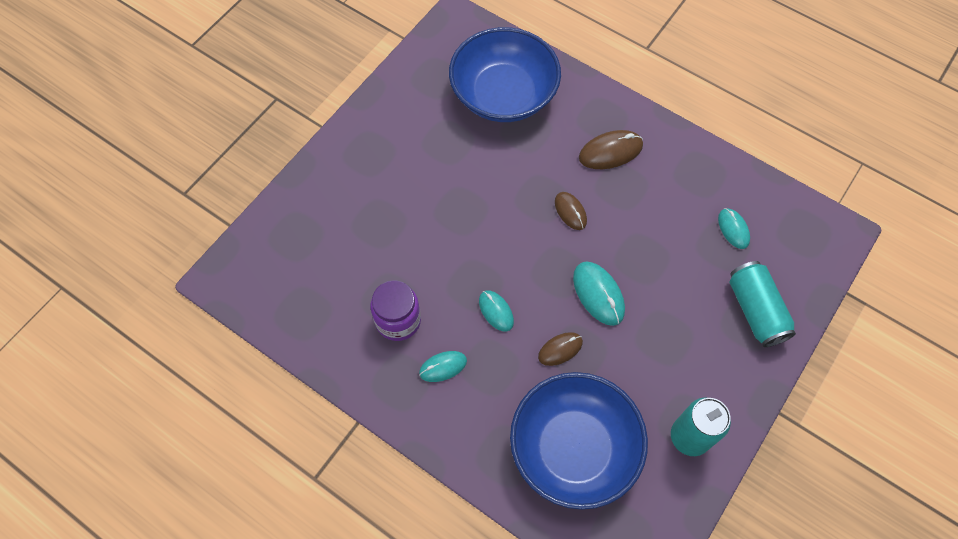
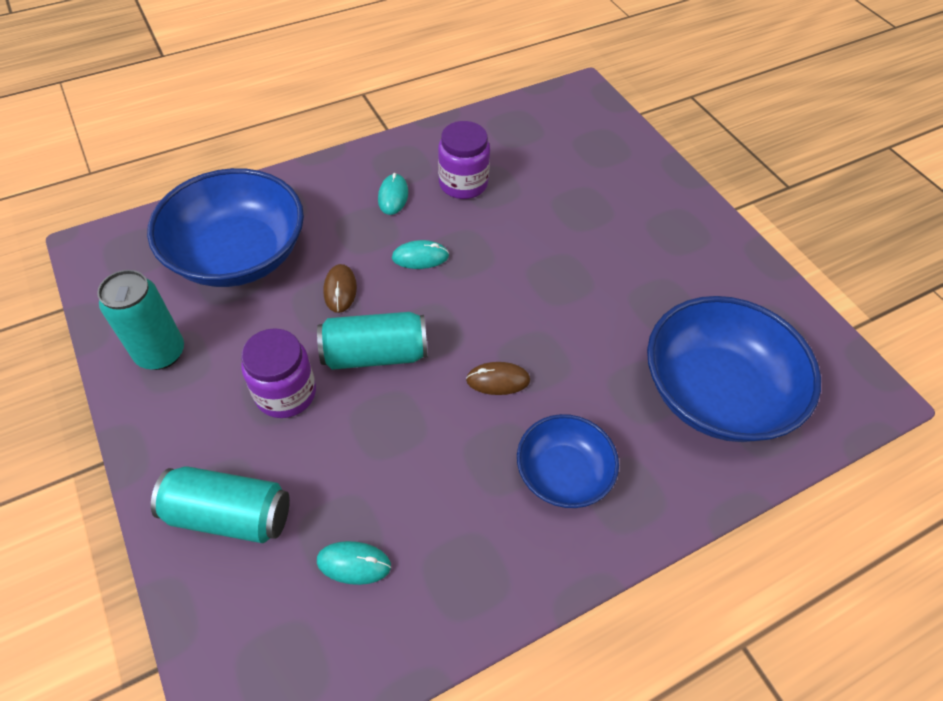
camera: 115 degrees right, 10 degrees down
turquoise mouse [573,261,625,326] -> turquoise can [317,312,427,370]
brown mouse [579,130,643,169] -> blue bowl [517,414,619,508]
none -> purple jar [241,328,316,418]

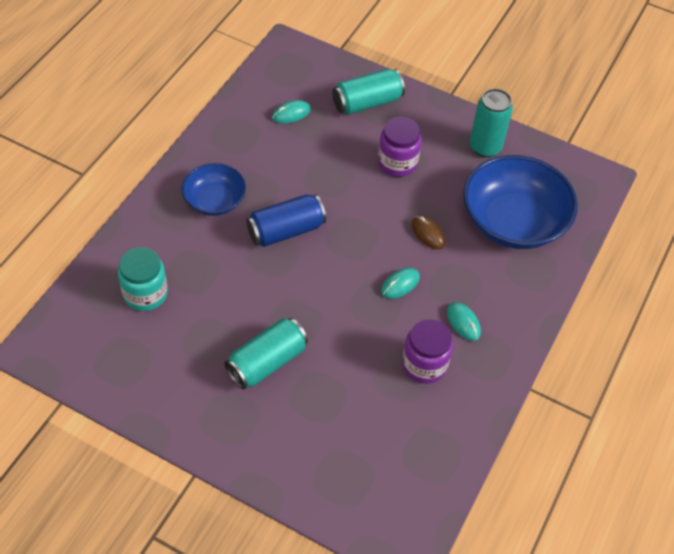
camera: 145 degrees right, 0 degrees up
turquoise can [317,312,427,370] -> turquoise can moved to [224,318,308,389]
brown mouse [466,362,530,395] -> blue can [246,194,326,247]
blue bowl [647,296,821,442] -> turquoise jar [118,247,168,311]

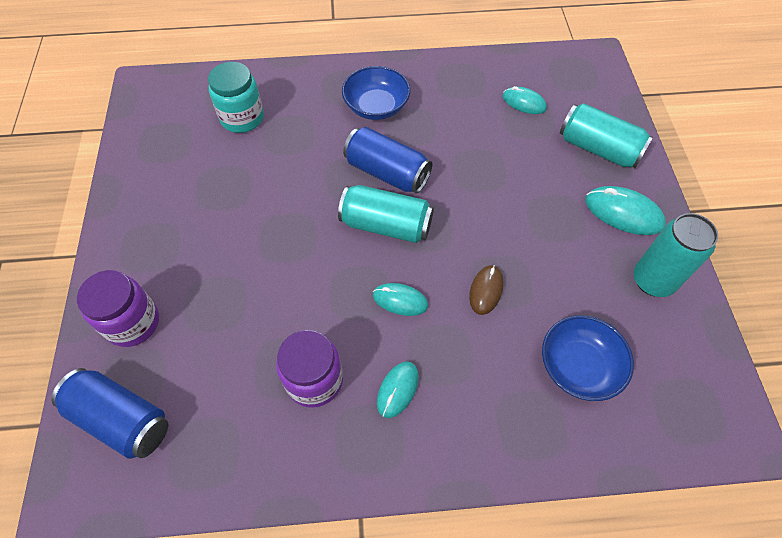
camera: 60 degrees right, 5 degrees up
turquoise can [224,318,308,389] -> turquoise can moved to [338,185,434,243]
purple jar [378,117,422,177] -> purple jar moved to [77,270,159,347]
blue bowl [463,155,578,249] -> blue bowl [542,315,634,401], size x0.57
none -> blue can [51,368,168,459]
none -> turquoise mouse [585,186,666,235]

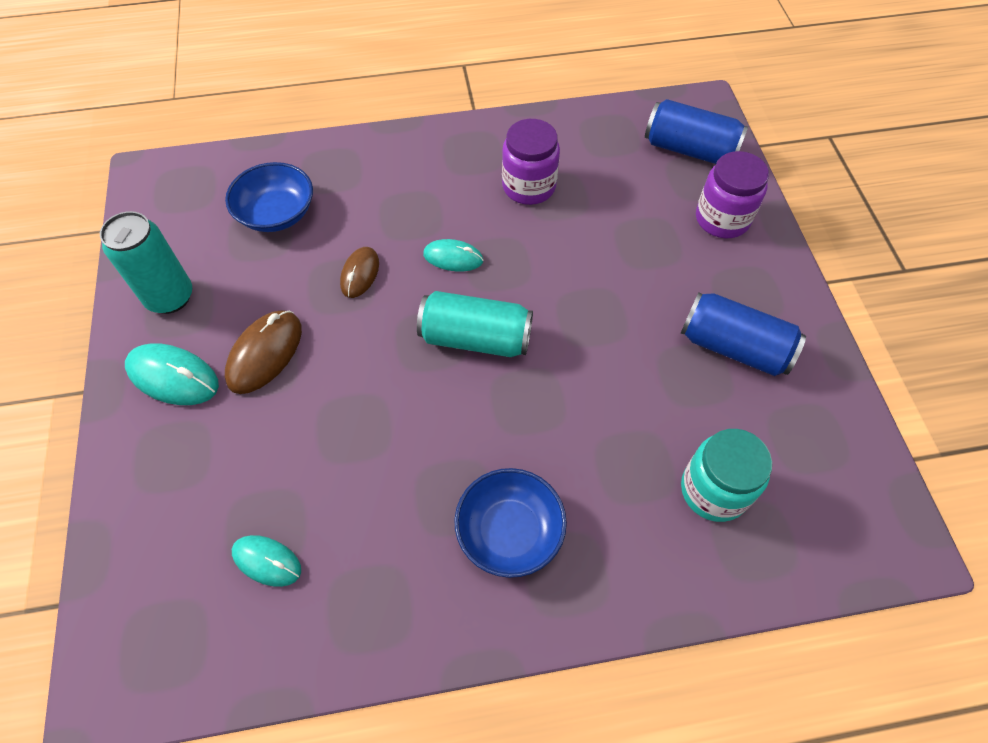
camera: 175 degrees right, 0 degrees up
blue can [343,127,432,194] -> blue can moved to [681,292,806,376]
turquoise mouse [377,361,419,418] -> none
turquoise can [560,103,653,168] -> none
none -> brown mouse [225,311,302,394]

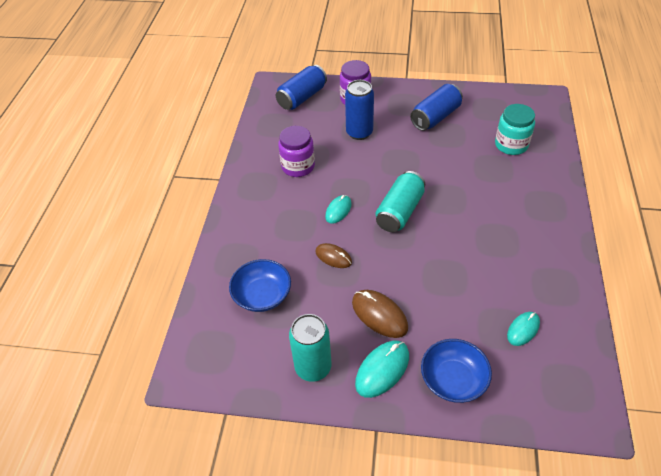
camera: 70 degrees left, 10 degrees down
blue bowl [454,468,567,578] -> blue bowl moved to [421,339,492,403]
none -> blue can [345,80,374,140]

